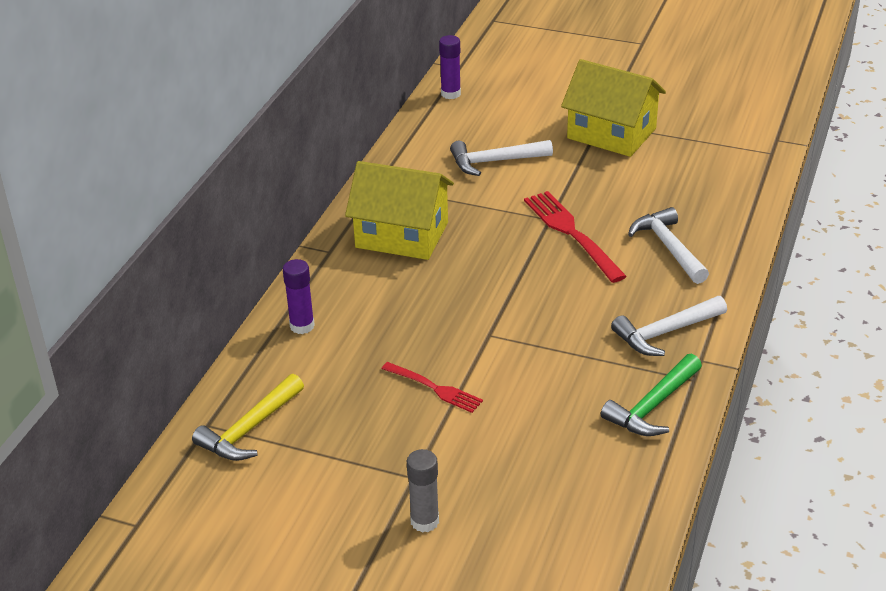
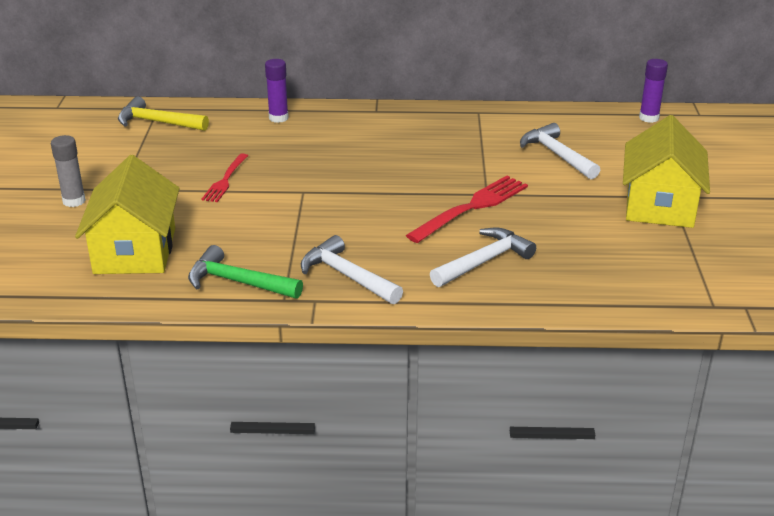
camera: 70 degrees right, 5 degrees down
yellow house [345,161,454,260] -> yellow house moved to [75,155,180,274]

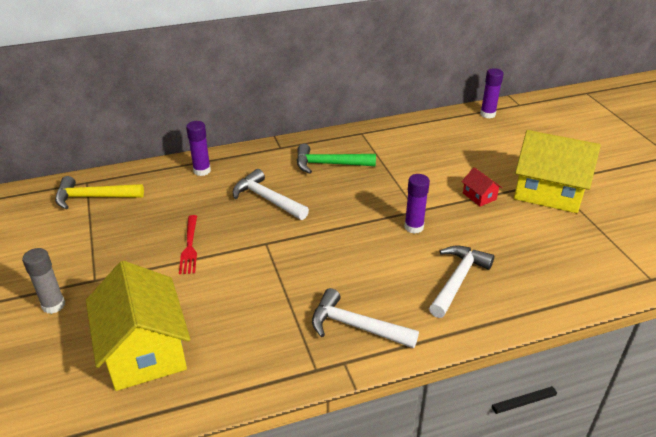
camera: 20 degrees left, 5 degrees up
green hammer [188,245,303,299] -> green hammer moved to [297,144,376,174]
red fork [406,176,528,243] -> purple glue stick [404,174,430,234]
white hammer [520,123,600,179] -> white hammer moved to [233,169,309,220]
yellow house [623,115,710,228] -> yellow house turned 60 degrees counterclockwise [514,130,601,213]
none -> red house [462,167,502,207]

